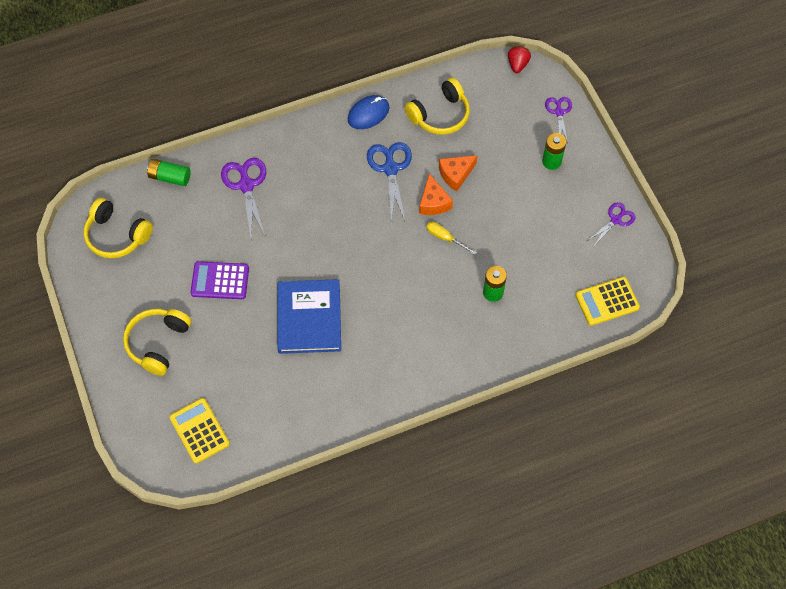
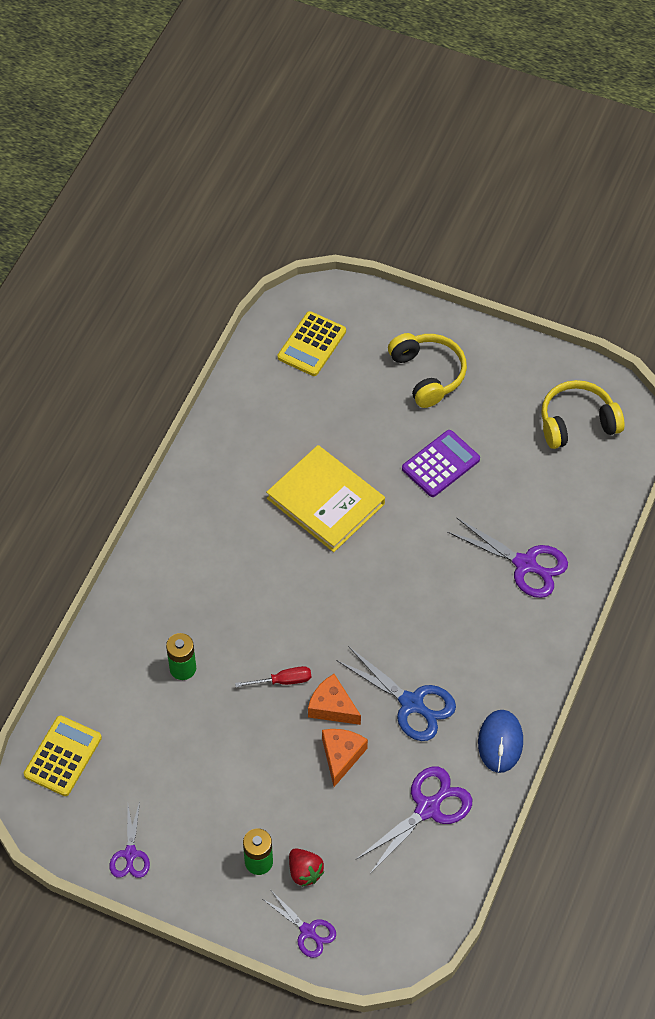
camera: 135 degrees right, 5 degrees down
green battery [147,159,191,186] -> none
yellow calculator [169,398,230,464] -> yellow calculator turned 105 degrees clockwise [278,311,346,376]
blue book [277,279,341,354] -> yellow book [266,445,385,552]
yellow headphones [405,78,470,135] -> purple scissors [357,767,472,874]
yellow screwdriver [426,222,477,255] -> red screwdriver [235,666,311,687]
red strawberry [508,46,531,73] -> red strawberry moved to [289,849,324,887]

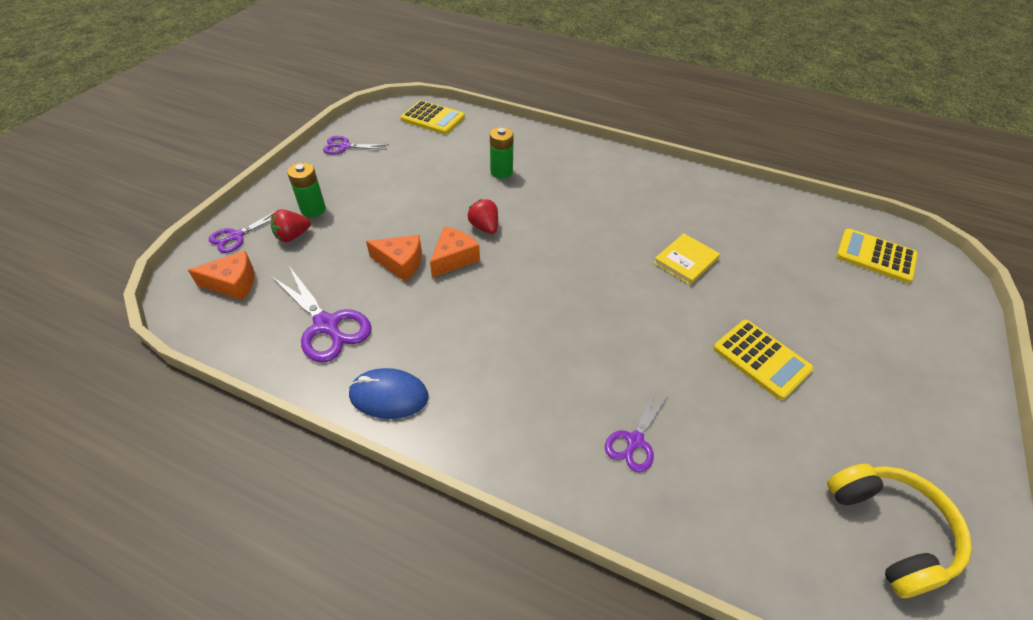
camera: 90 degrees right, 10 degrees down
red screwdriver [235,666,311,687] -> red strawberry [468,199,498,234]
yellow book [266,445,385,552] -> yellow book [654,233,720,285], size x0.55
blue scissors [337,646,456,741] -> none
yellow headphones [388,333,467,408] -> none
purple calculator [402,430,480,497] -> yellow calculator [713,320,814,400]
purple scissors [447,517,568,598] -> purple scissors [605,389,668,472], size x0.61
none -> orange cheese [188,251,254,301]

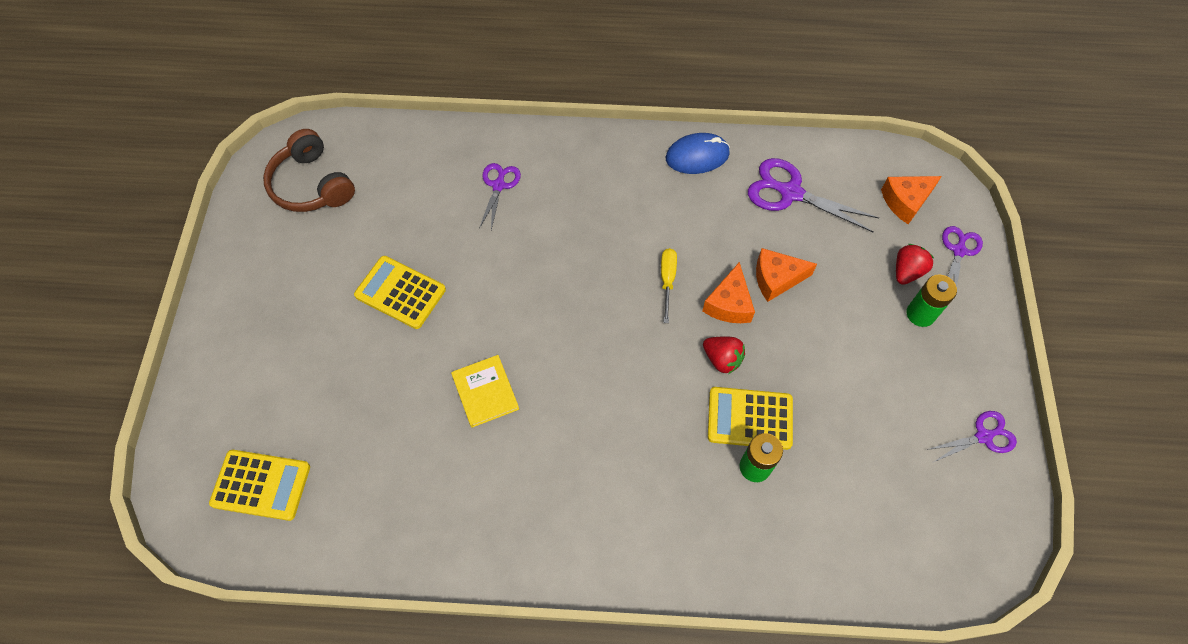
camera: 160 degrees right, 15 degrees up
yellow calculator [401,100,465,134] -> yellow calculator moved to [708,387,793,450]
yellow book [654,233,720,285] -> yellow book turned 45 degrees counterclockwise [451,355,519,428]
yellow headphones [827,464,972,598] -> brown headphones [263,129,355,212]
none -> yellow screwdriver [661,248,677,323]

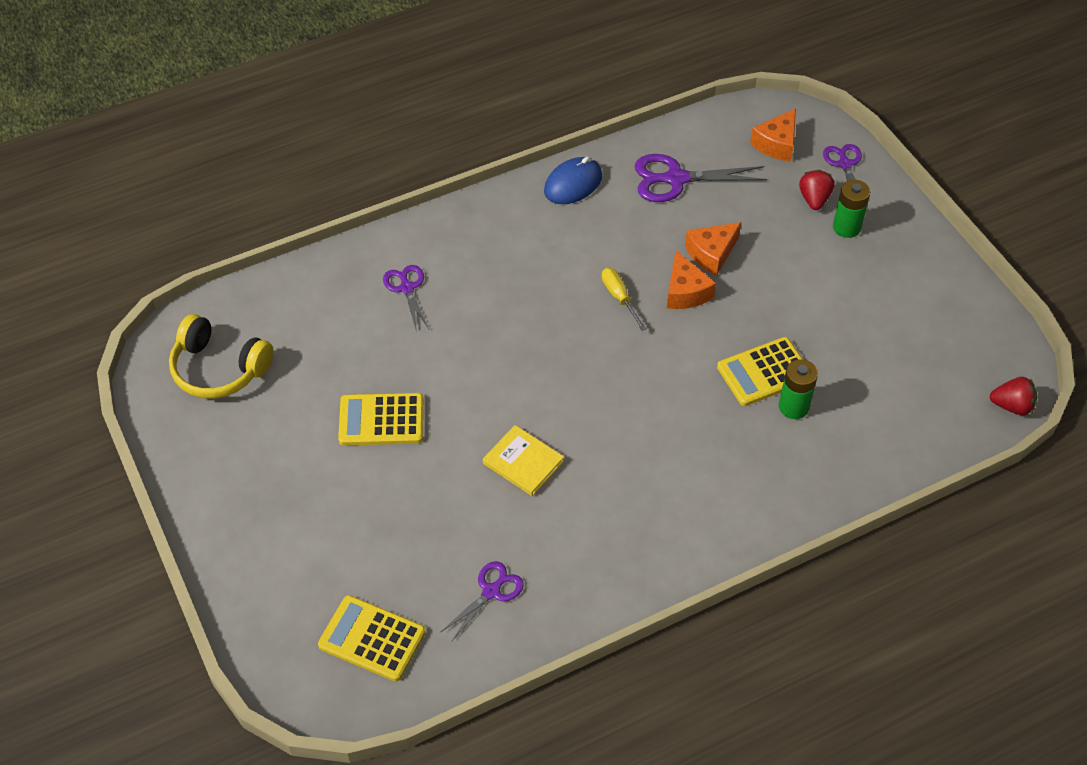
camera: 30 degrees left, 10 degrees down
yellow calculator [209,450,310,521] -> yellow calculator turned 135 degrees counterclockwise [318,595,426,682]
brown headphones [263,129,355,212] -> yellow headphones [169,314,273,399]
red strawberry [703,336,745,374] -> red strawberry moved to [990,377,1037,415]
purple scissors [926,411,1017,462] -> purple scissors moved to [440,561,524,642]

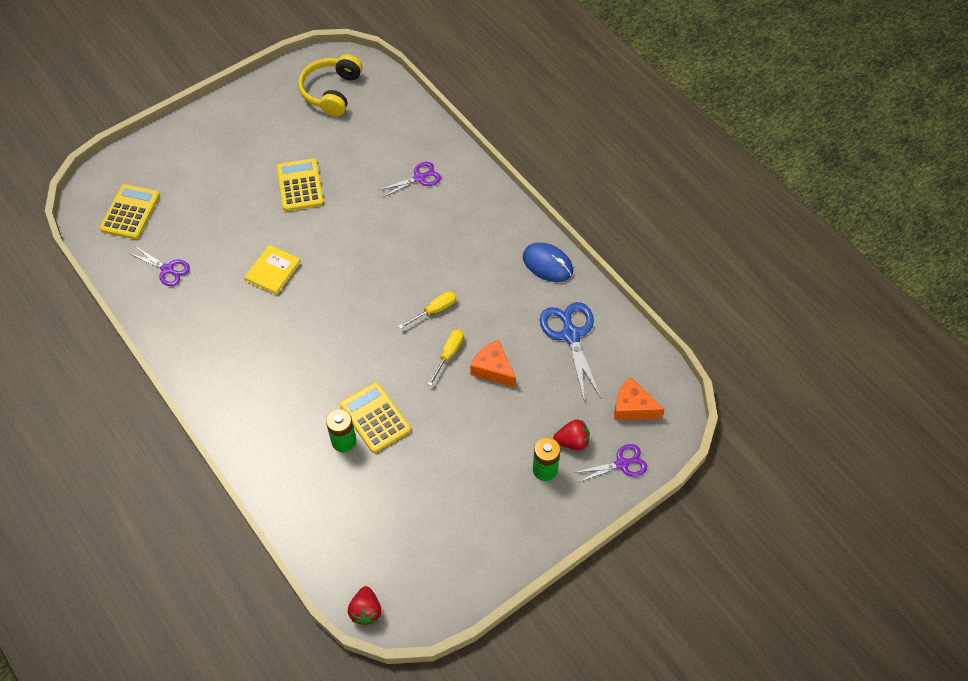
camera: 80 degrees right, 5 degrees up
purple scissors [634,154,767,202] -> blue scissors [540,302,601,399]
orange cheese [667,250,716,309] -> yellow screwdriver [428,330,463,386]

